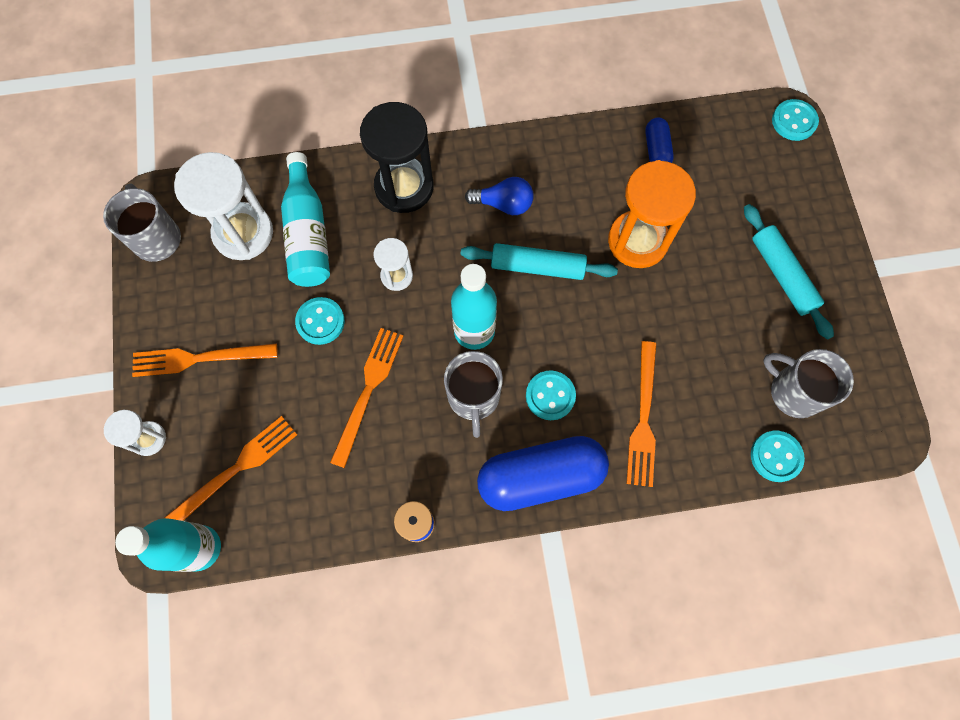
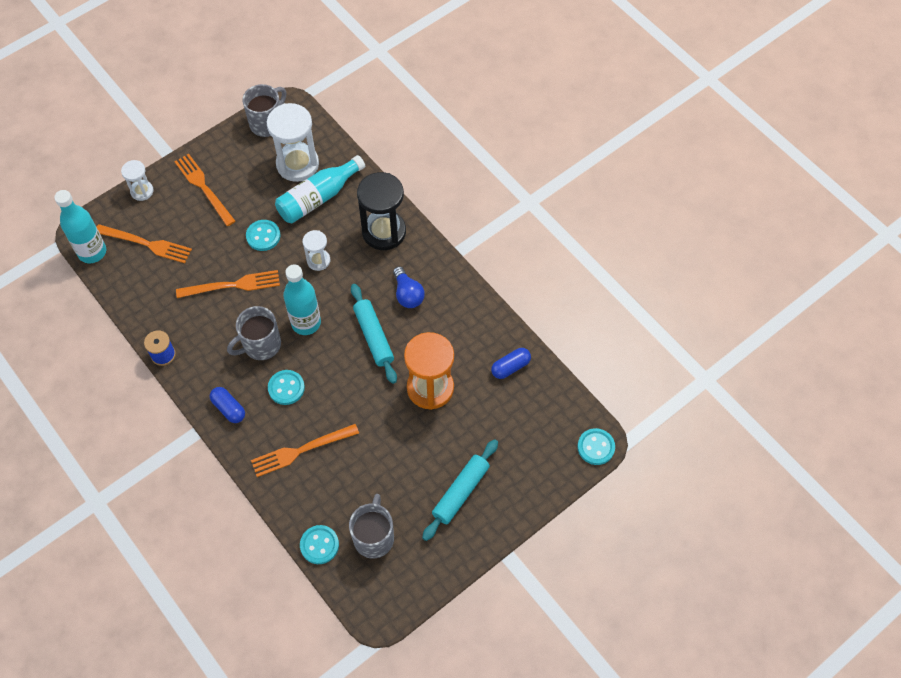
camera: 60 degrees right, 10 degrees down
blue capsule [477,436,609,511] -> blue capsule [210,387,245,423], size x0.48

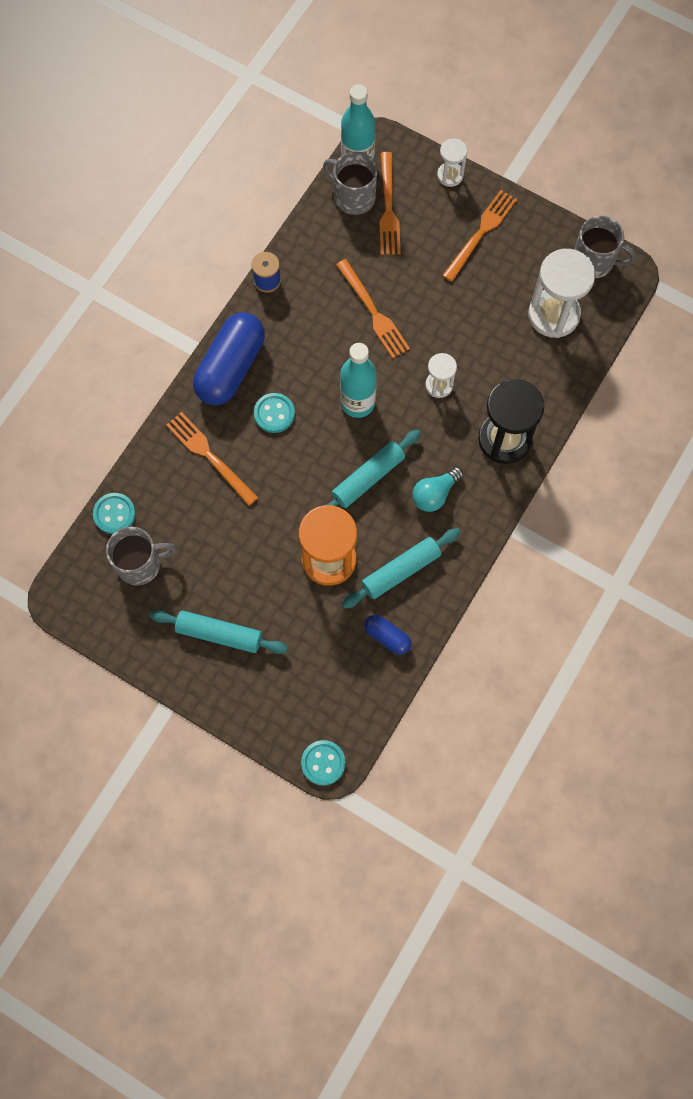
camera: 70 degrees right, 10 degrees up
blue capsule [210,387,245,423] -> blue capsule [193,312,265,405], size x2.06
grey mug [227,306,281,360] -> grey mug moved to [323,152,377,215]
turquoise button [246,220,281,251] -> none
turquoise bottle [275,155,365,223] -> none
blue light bulb [393,266,425,308] -> turquoise light bulb [412,467,463,512]
none -> turquoise rolling pin [342,528,461,609]

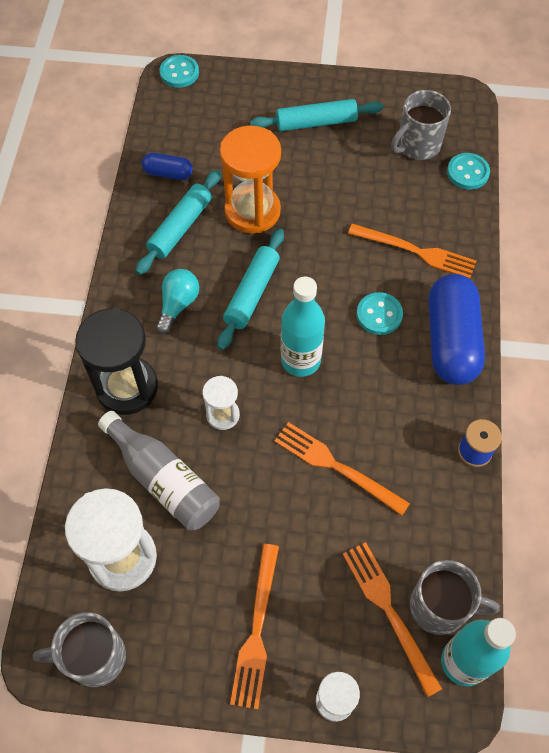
camera: 155 degrees right, 10 degrees down
none -> grey bottle [98,411,220,530]

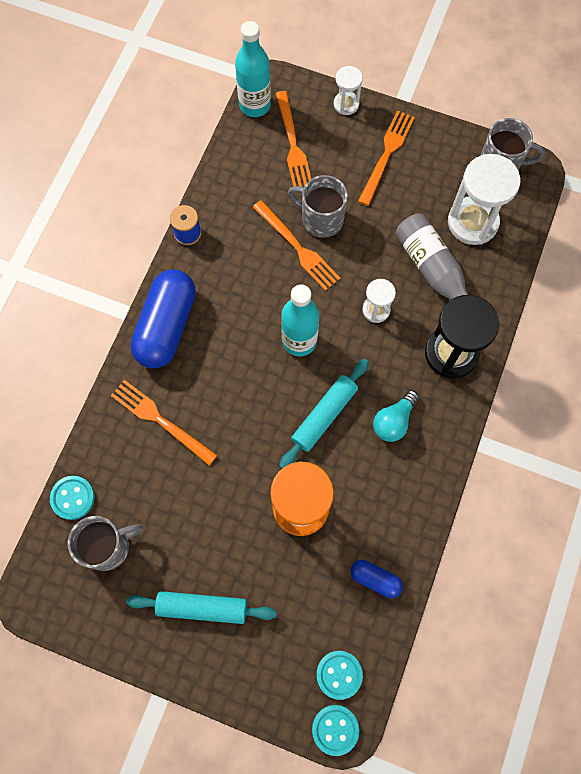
camera: 165 degrees left, 10 degrees up
turquoise rolling pin [135,170,221,275] -> none
turquoise button [357,292,403,335] -> turquoise button moved to [316,651,363,700]
grey mug [410,560,500,635] -> grey mug moved to [288,175,348,238]

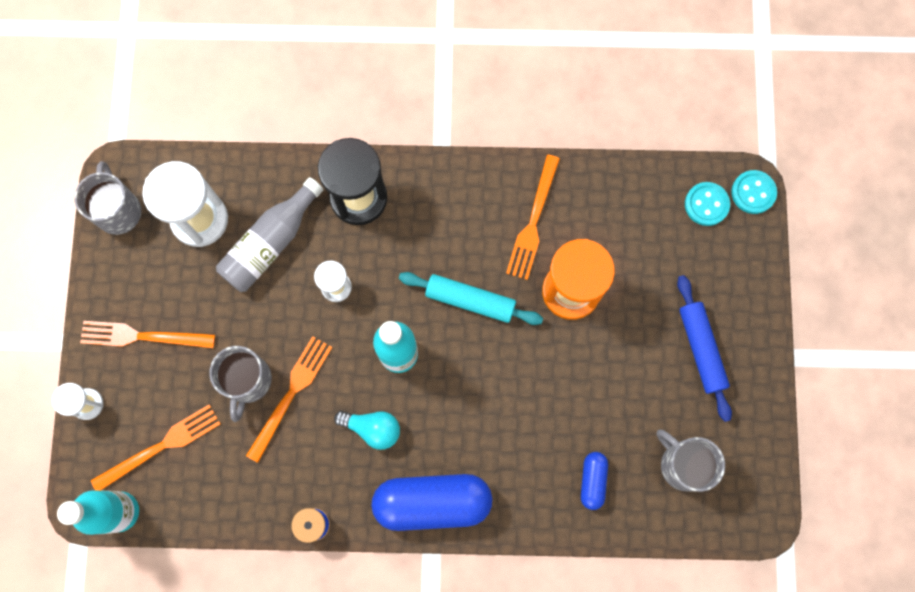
camera: 110 degrees left, 5 degrees up
turquoise button [50,476,95,520] -> none
orange fork [111,380,217,466] -> orange fork moved to [506,154,560,280]
turquoise rolling pin [126,591,276,624] -> blue rolling pin [677,275,732,422]
blue capsule [351,560,403,598] -> blue capsule moved to [581,452,608,510]
turquoise light bulb [373,390,419,442] -> turquoise light bulb moved to [334,411,400,450]

